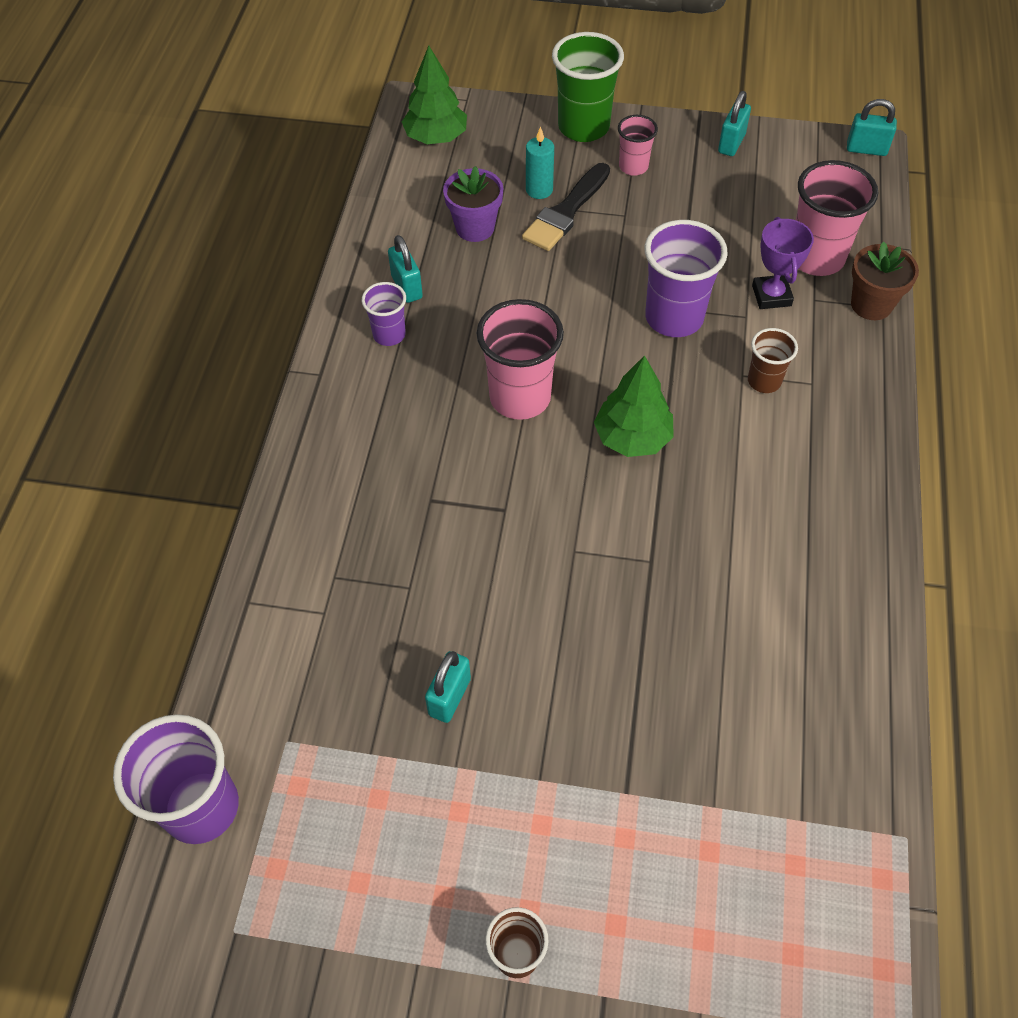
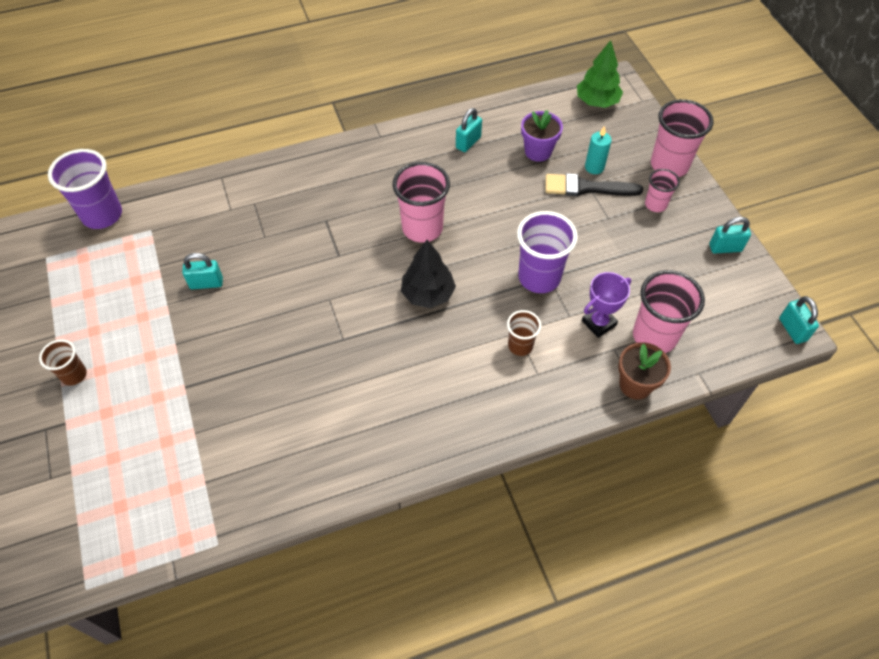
camera: 60 degrees right, 0 degrees up
purple cup [362,282,406,346] -> none
green cup [552,32,624,142] -> pink cup [651,99,714,177]
green tree [594,355,674,457] -> black tree [401,240,456,308]

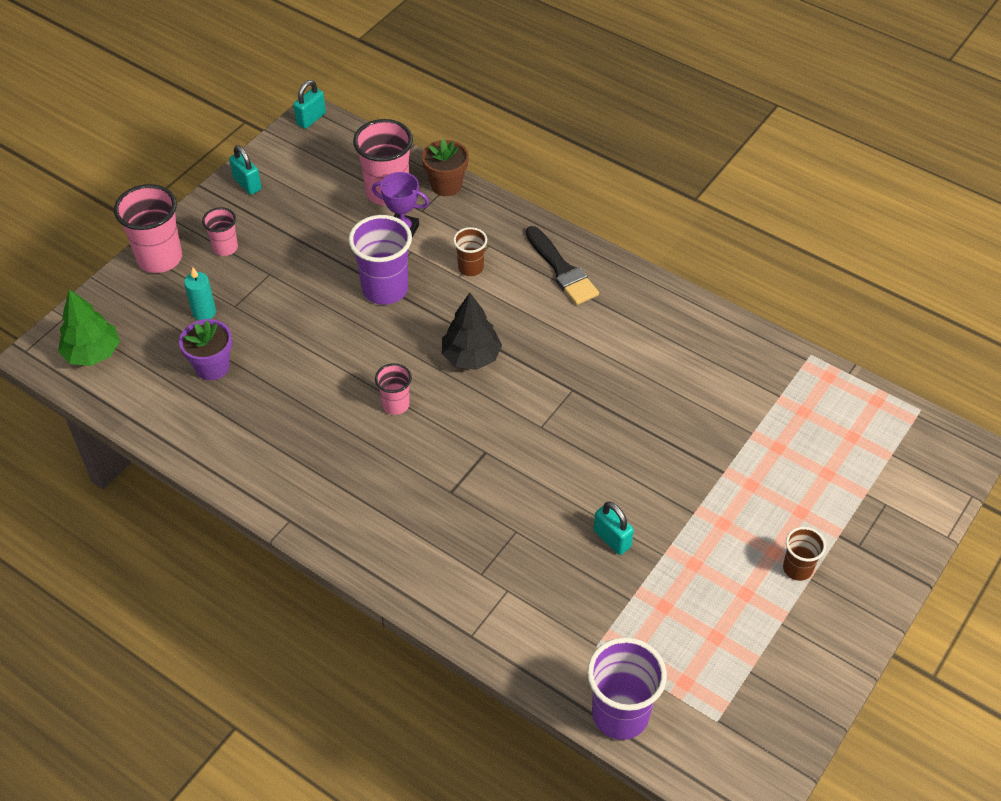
camera: 125 degrees left, 5 degrees down
pink cup [393,162,450,243] -> pink cup [375,363,412,415], size x0.56
turquoise padlock [456,108,482,152] -> none
black brush [545,173,643,196] -> black brush moved to [526,226,599,305]

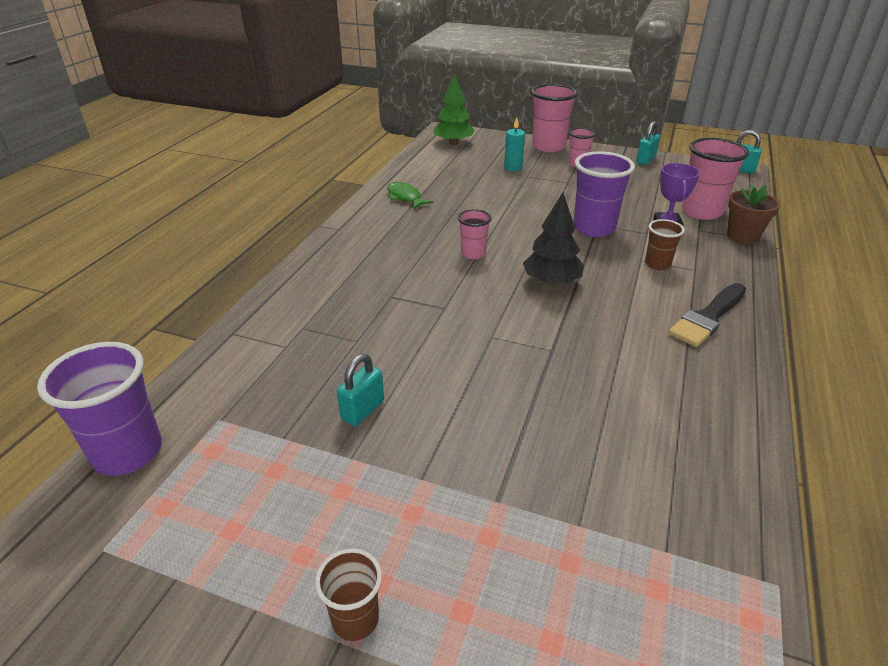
camera: 75 degrees right, 15 degrees down
purple flower pot [179,319,232,380] -> none
none -> green fish [387,182,433,209]

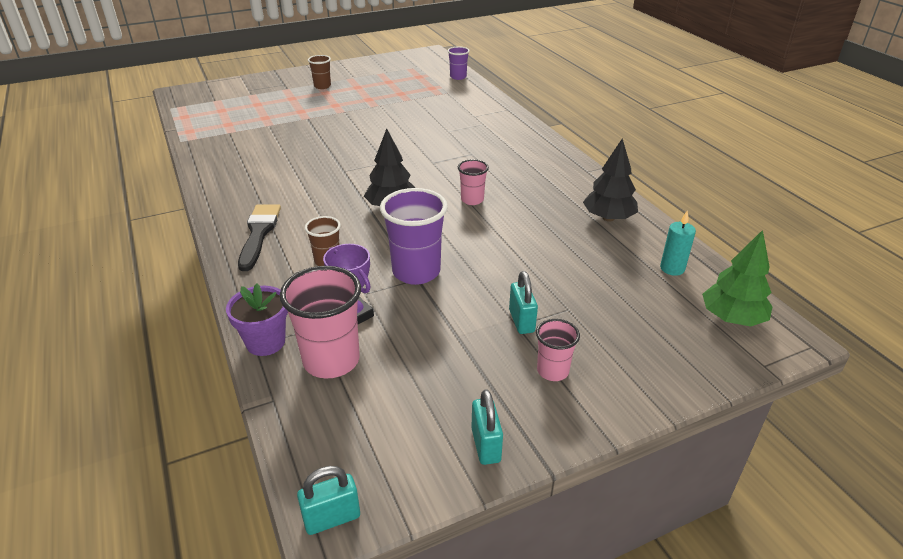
camera: 135 degrees right, 0 degrees up
purple cup [37,342,162,476] -> purple cup [447,47,470,80], size x0.56
turquoise padlock [337,354,384,426] -> turquoise padlock moved to [509,271,538,334]
green fish [387,182,433,209] -> black tree [583,138,638,222]
turquoise candle [504,117,525,171] -> turquoise candle moved to [660,210,696,276]
pink cup [531,84,578,152] -> none
brown flower pot [727,185,780,244] -> purple flower pot [226,283,288,356]

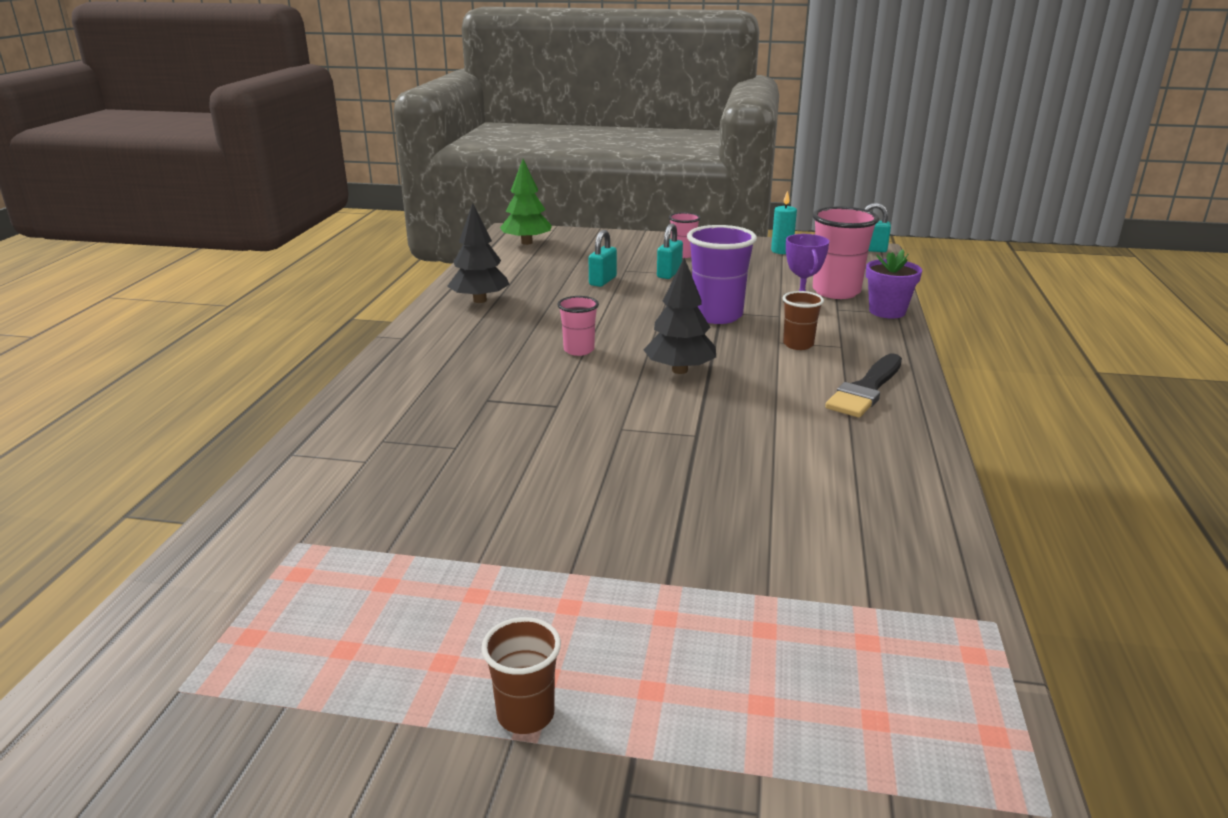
camera: 145 degrees left, 10 degrees down
purple cup [447,47,470,80] -> none
turquoise padlock [471,389,503,465] -> turquoise padlock moved to [589,230,617,287]
turquoise candle [660,210,696,276] -> turquoise candle moved to [771,191,797,254]

